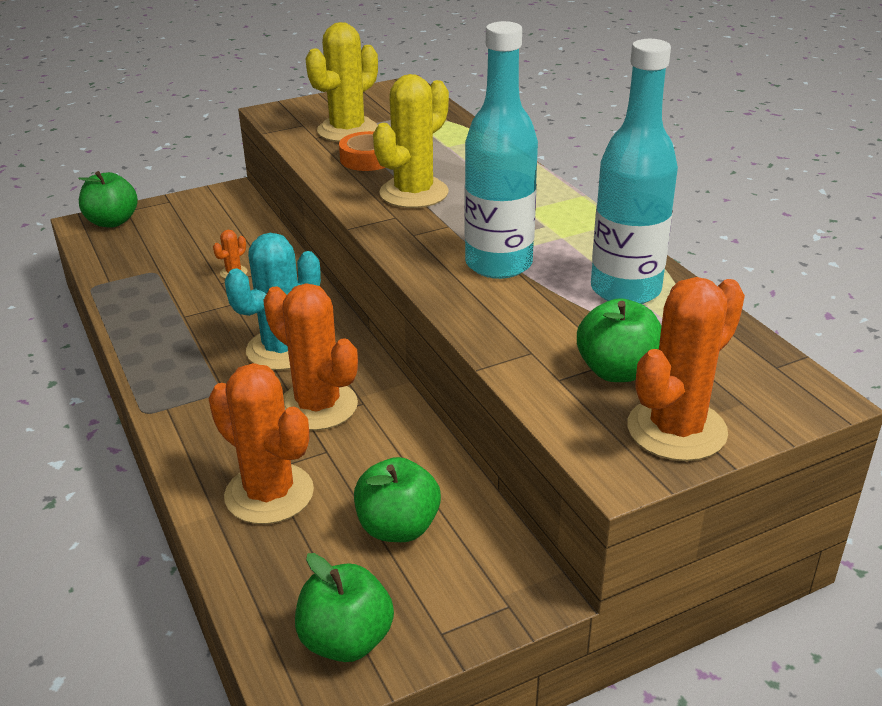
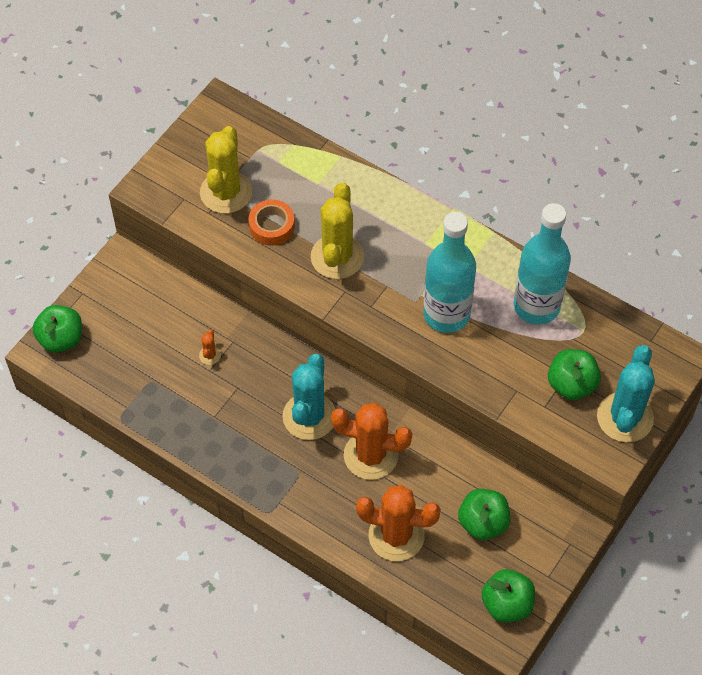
camera: 30 degrees left, 25 degrees up
orange cactus [627,277,745,461] -> turquoise cactus [597,345,655,442]

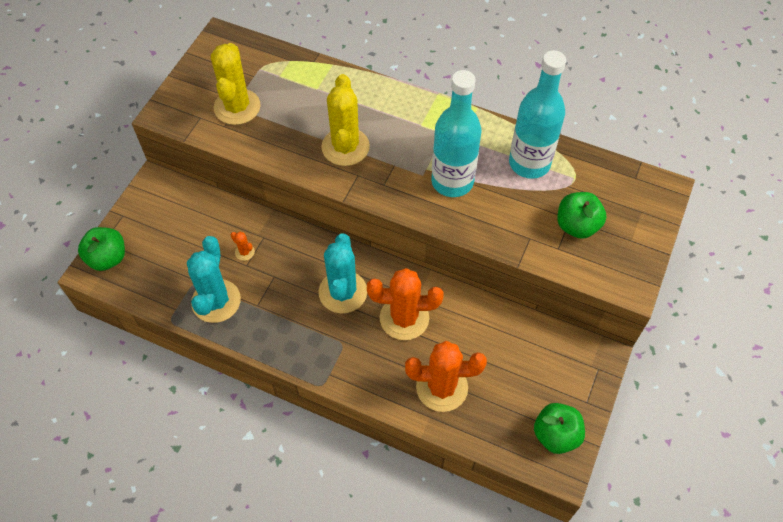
camera: 10 degrees left, 0 degrees up
orange cactus [199,330,221,365] -> orange cactus turned 45 degrees counterclockwise [231,232,255,261]
orange tape [249,200,295,246] -> none
green apple [458,489,511,540] -> none
turquoise cactus [597,345,655,442] -> turquoise cactus moved to [187,236,241,323]

